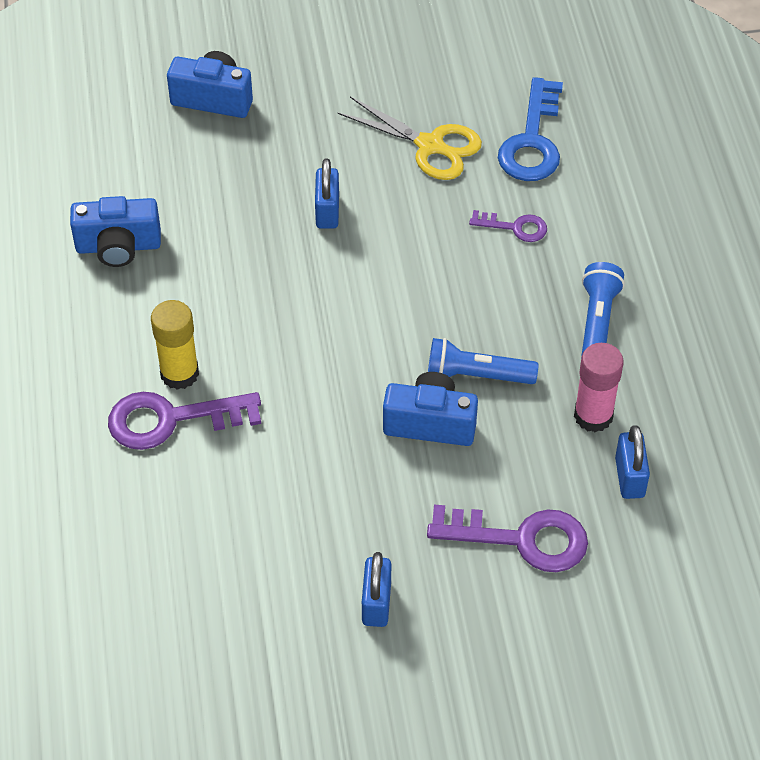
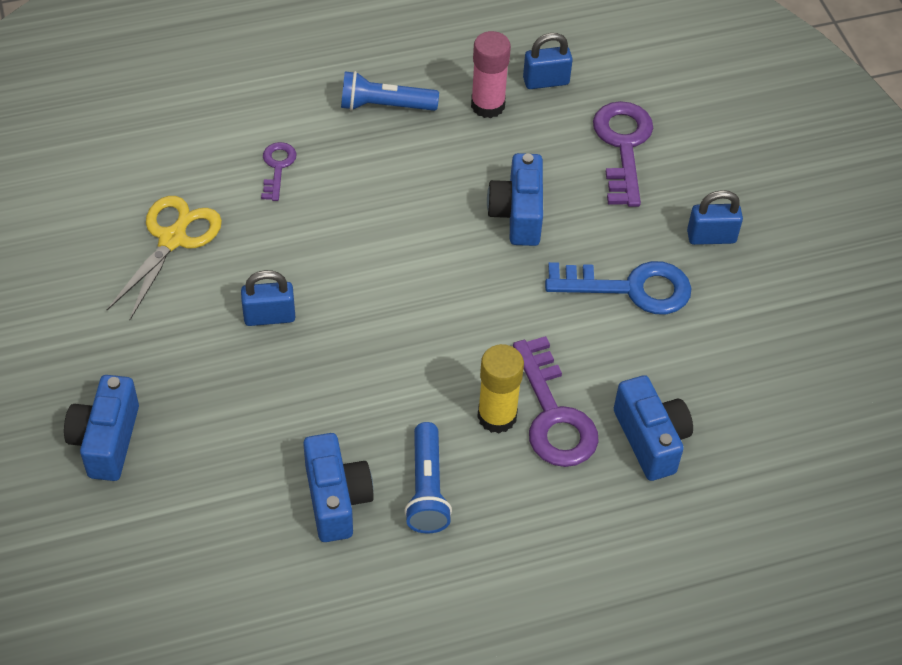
camera: 100 degrees left, 0 degrees up
blue flashlight [428,338,538,384] -> blue flashlight moved to [404,422,452,533]
blue key [498,77,563,181] -> blue key moved to [545,261,692,315]
none -> blue camera [614,375,693,481]

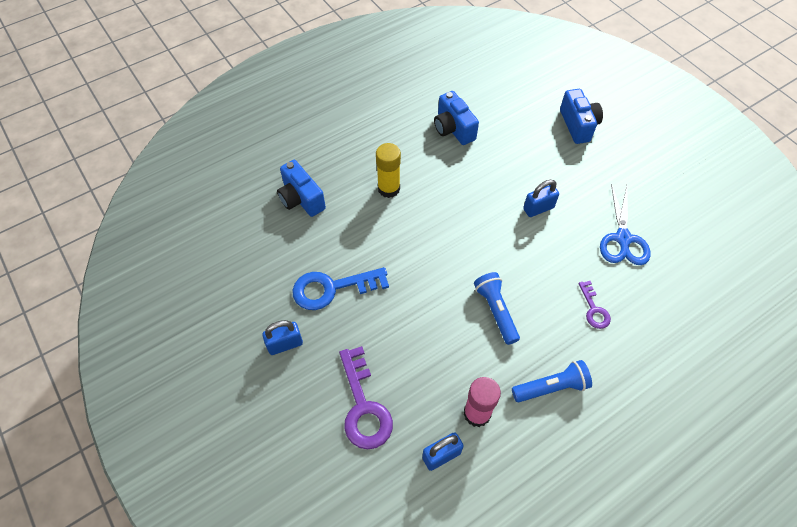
camera: 165 degrees right, 5 degrees up
yellow scissors [107,196,222,320] -> blue scissors [600,183,650,265]
blue flashlight [404,422,452,533] -> blue flashlight moved to [474,272,520,345]
blue camera [487,153,543,246] -> none
purple key [513,336,599,467] -> none

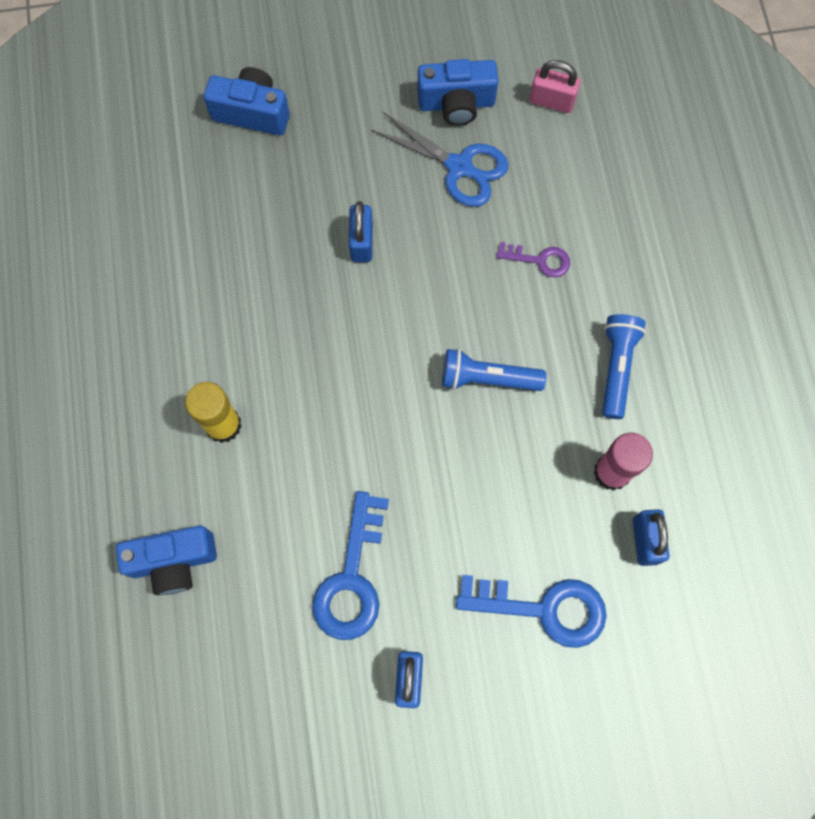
camera: 65 degrees left, 15 degrees up
purple key [339,346,393,449] -> blue key [456,575,607,648]
blue camera [434,91,479,145] -> blue camera moved to [417,59,498,125]
none -> pink padlock [530,60,580,113]

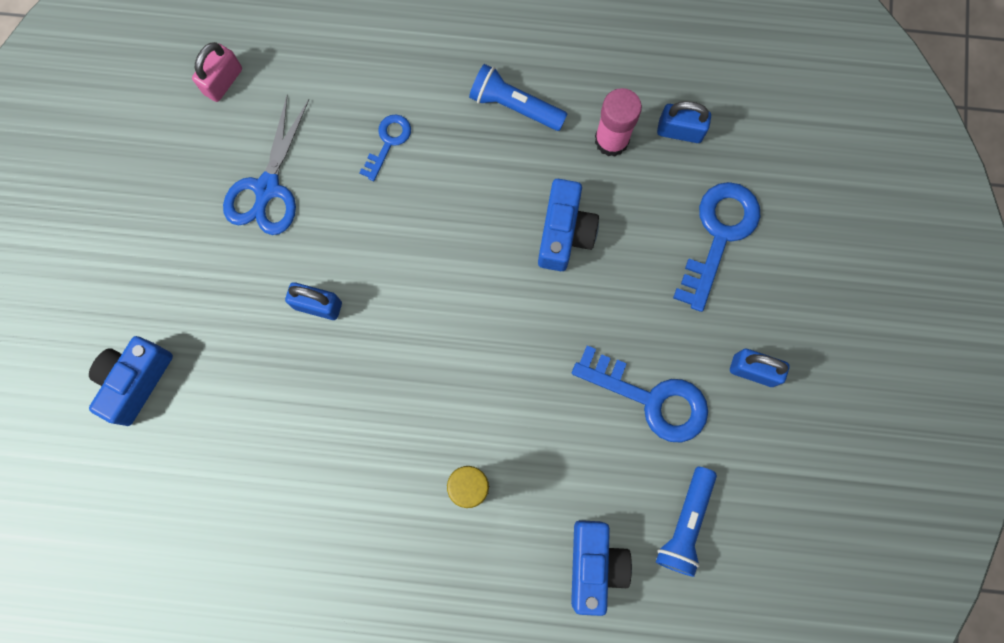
camera: 75 degrees left, 5 degrees up
blue scissors [371,112,509,207] -> blue scissors turned 150 degrees clockwise [223,94,309,235]
blue camera [417,59,498,125] -> blue camera moved to [538,179,599,271]
blue flashlight [442,349,546,391] -> blue flashlight moved to [656,467,717,577]
purple key [496,242,570,277] -> blue key [359,115,411,181]

